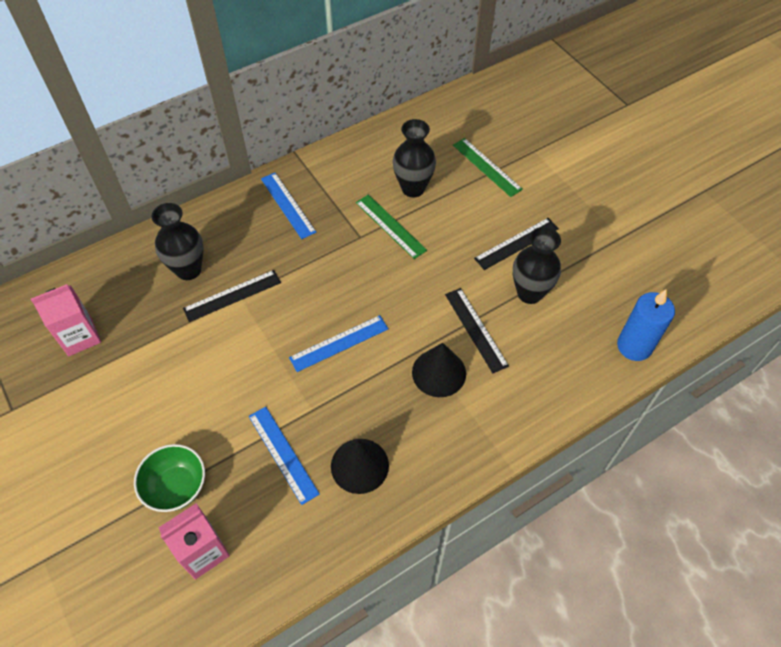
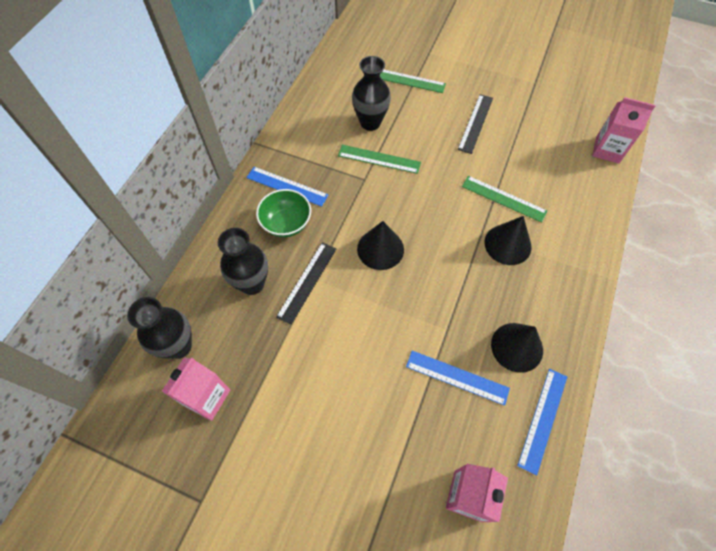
camera: 35 degrees left, 5 degrees up
green bowl [134,444,205,512] -> green bowl moved to [256,189,311,237]
blue ruler [289,315,388,372] -> blue ruler moved to [517,369,567,475]
black ruler [445,288,509,373] -> green ruler [462,176,548,223]
black vase [513,227,561,304] -> black vase moved to [127,297,192,359]
blue candle [617,289,675,361] -> pink carton [592,97,656,164]
none -> black cone [357,221,404,270]

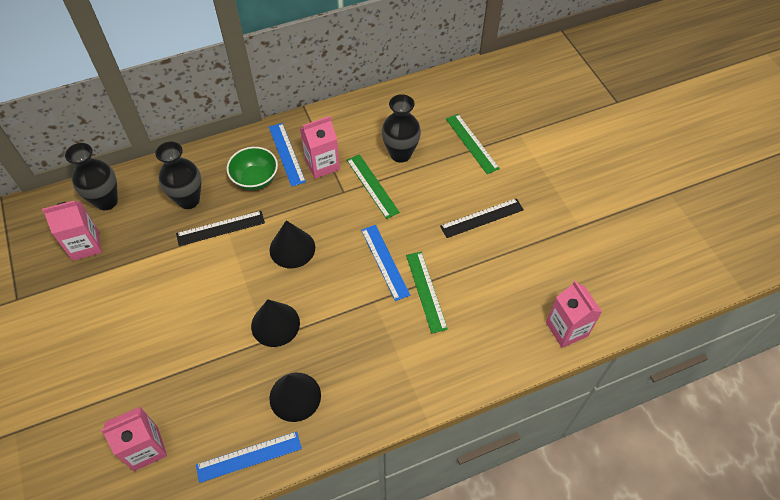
camera: 45 degrees right, 5 degrees down
blue ruler [406,350,510,406] -> blue ruler moved to [361,225,410,301]
black cone [484,216,532,265] -> black cone moved to [251,299,300,347]
none -> pink carton [300,116,340,179]

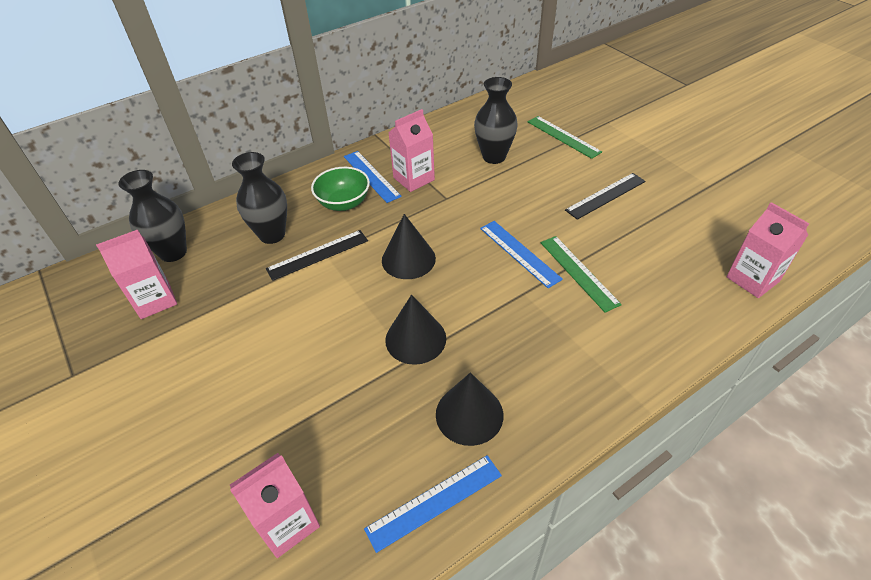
camera: 10 degrees left, 10 degrees down
green ruler [347,154,400,219] -> none

